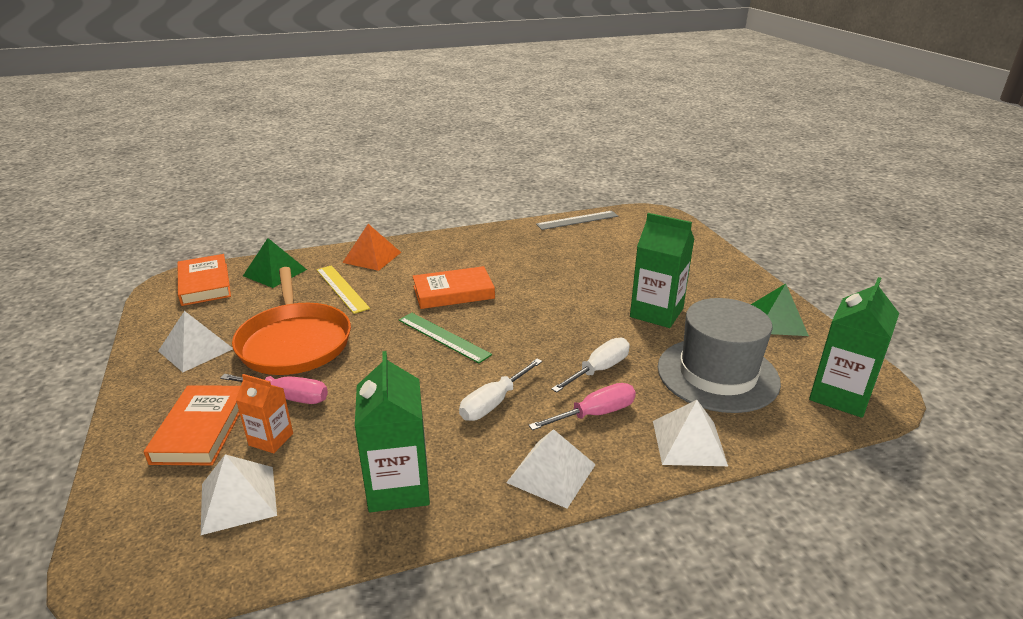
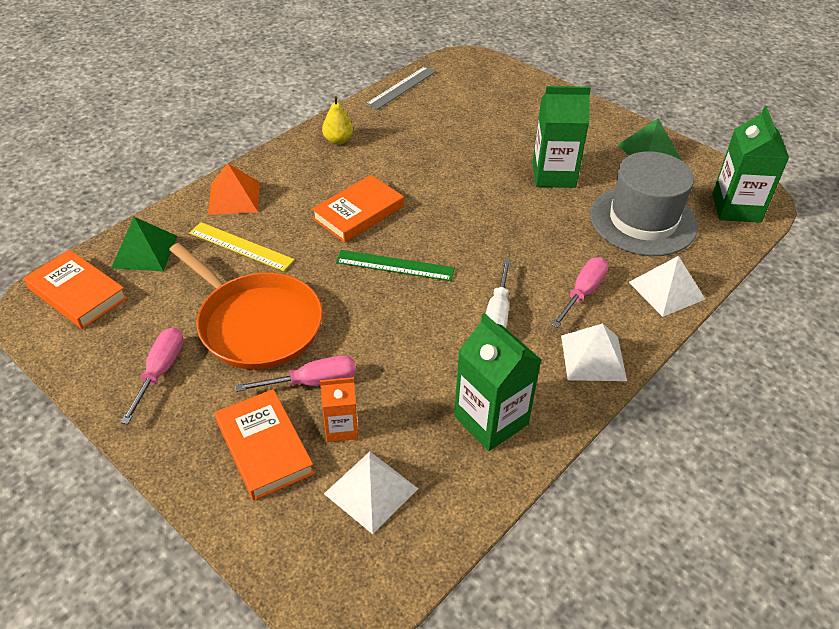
camera: 30 degrees left, 15 degrees up
white pyramid [158,311,233,372] -> pink screwdriver [120,327,184,424]
white screwdriver [551,338,630,393] -> none
none -> yellow pear [322,96,353,145]

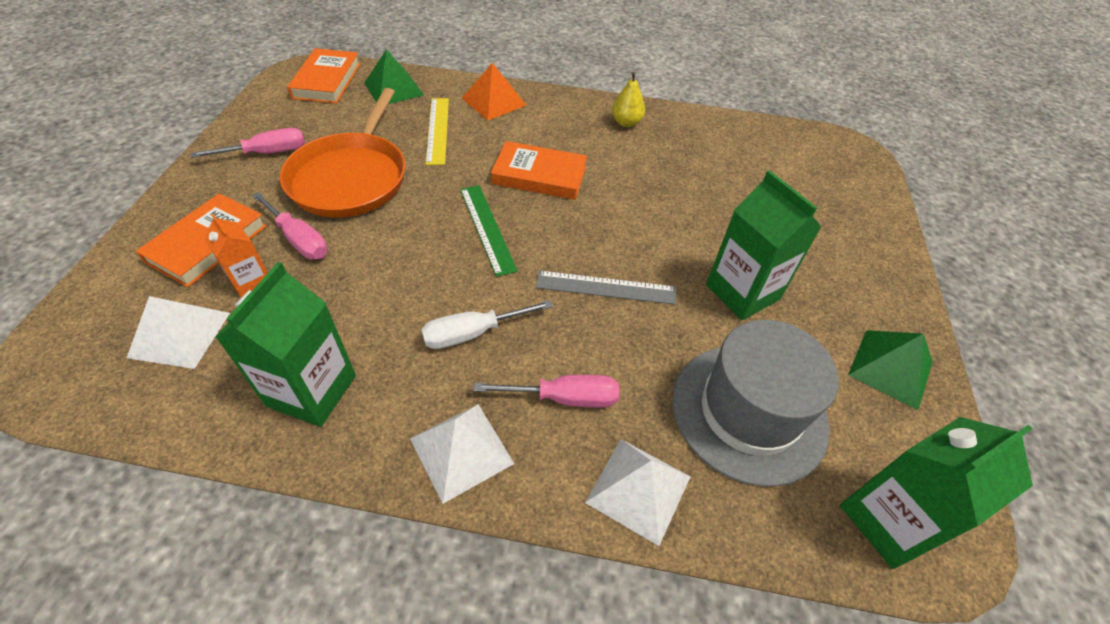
camera: 55 degrees right, 5 degrees up
grey ruler [365,66,436,110] -> grey ruler moved to [536,271,676,305]

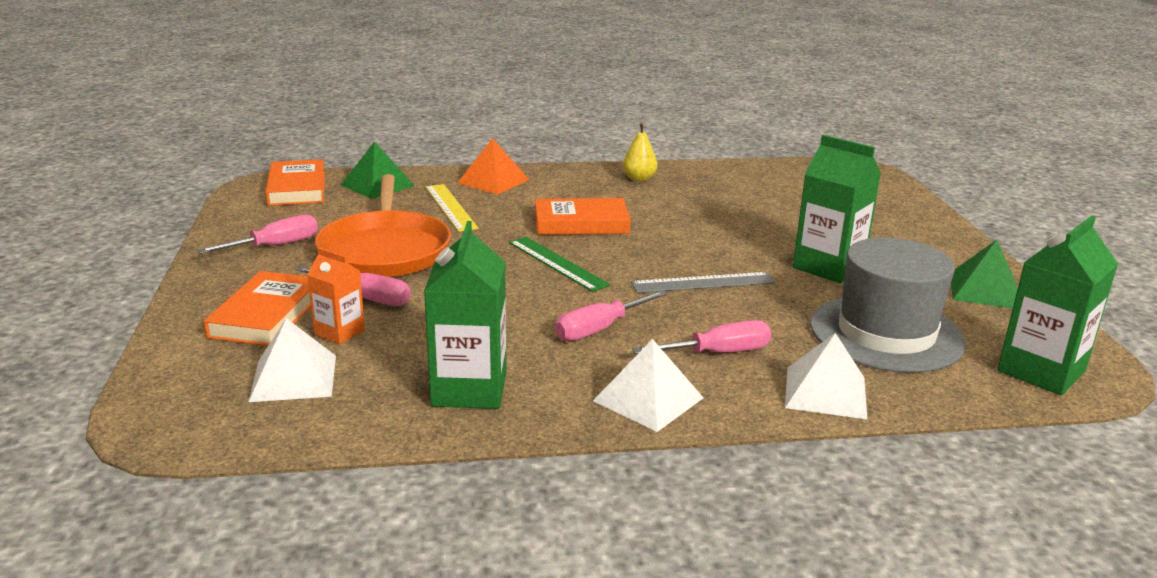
camera: 15 degrees left, 25 degrees down
white screwdriver [421,300,553,349] -> pink screwdriver [555,290,667,341]

